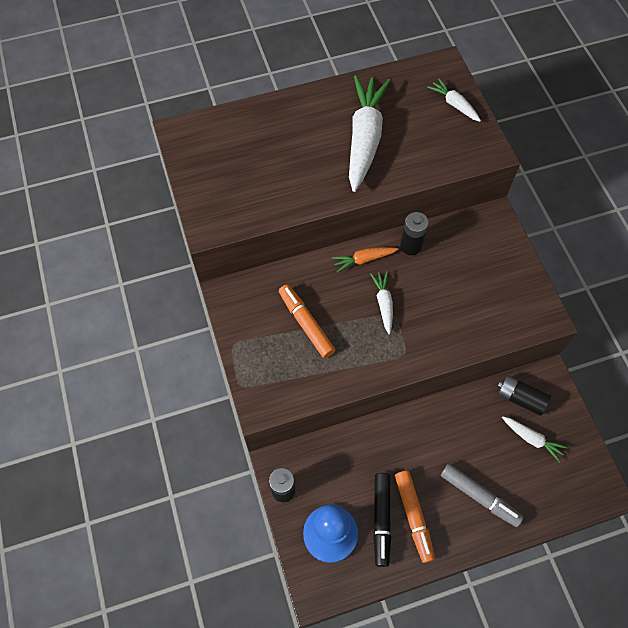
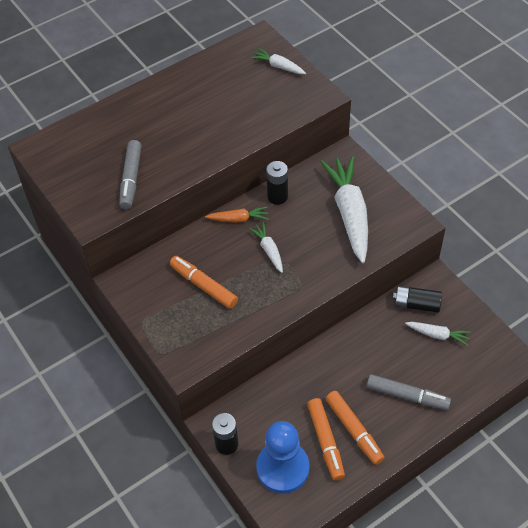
camera: 15 degrees left, 10 degrees down
orange carrot [332,247,398,272] -> orange carrot turned 150 degrees counterclockwise [205,206,268,223]
white carrot [349,75,391,192] -> white carrot moved to [320,156,368,263]
black marker [373,473,391,567] -> orange marker [307,398,345,481]
none -> grey marker [119,140,142,209]

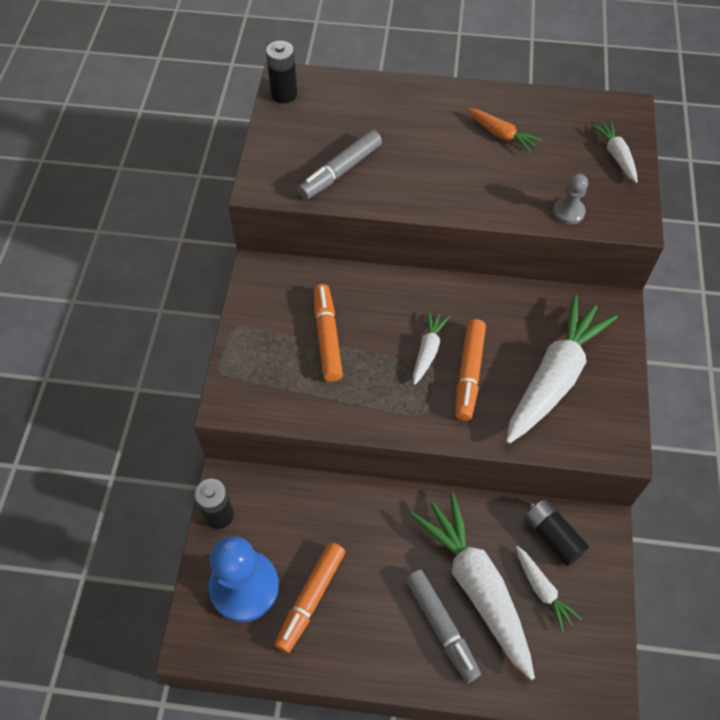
camera: 40 degrees right, 5 degrees up
orange carrot [205,206,268,223] -> orange carrot moved to [468,108,542,153]
black battery [266,161,288,205] -> black battery moved to [266,41,298,103]
orange marker [325,391,384,465] -> orange marker moved to [455,319,486,421]
none -> white carrot [411,492,535,680]
none -> grey pawn [553,174,588,224]

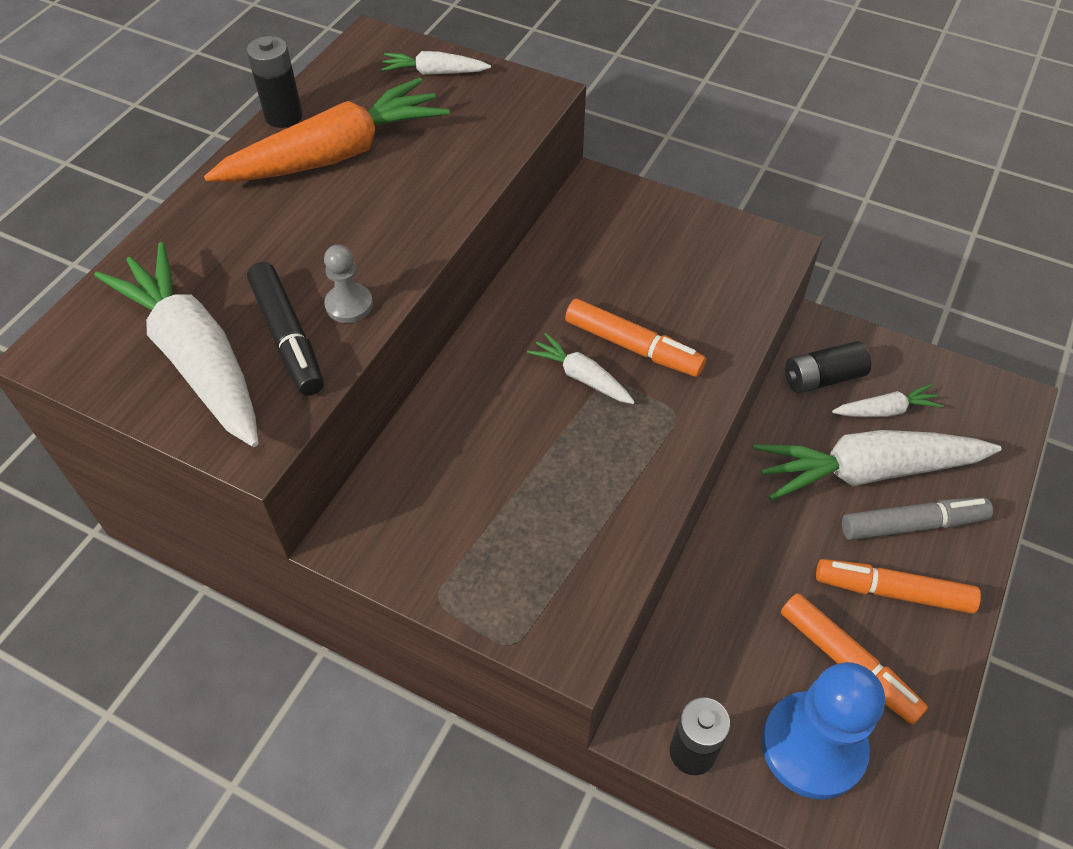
camera: 70 degrees left, 5 degrees down
black battery [266,41,298,103] -> black battery moved to [247,36,303,128]
grey marker [297,130,382,200] -> black marker [247,262,324,396]
orange marker [314,284,343,382] -> orange marker moved to [816,559,981,614]
orange carrot [468,108,542,153] -> orange carrot [204,77,450,182], size x2.10
white carrot [506,295,618,444] -> white carrot moved to [94,242,258,447]
grey pawn [553,174,588,224] -> grey pawn moved to [324,245,373,323]

